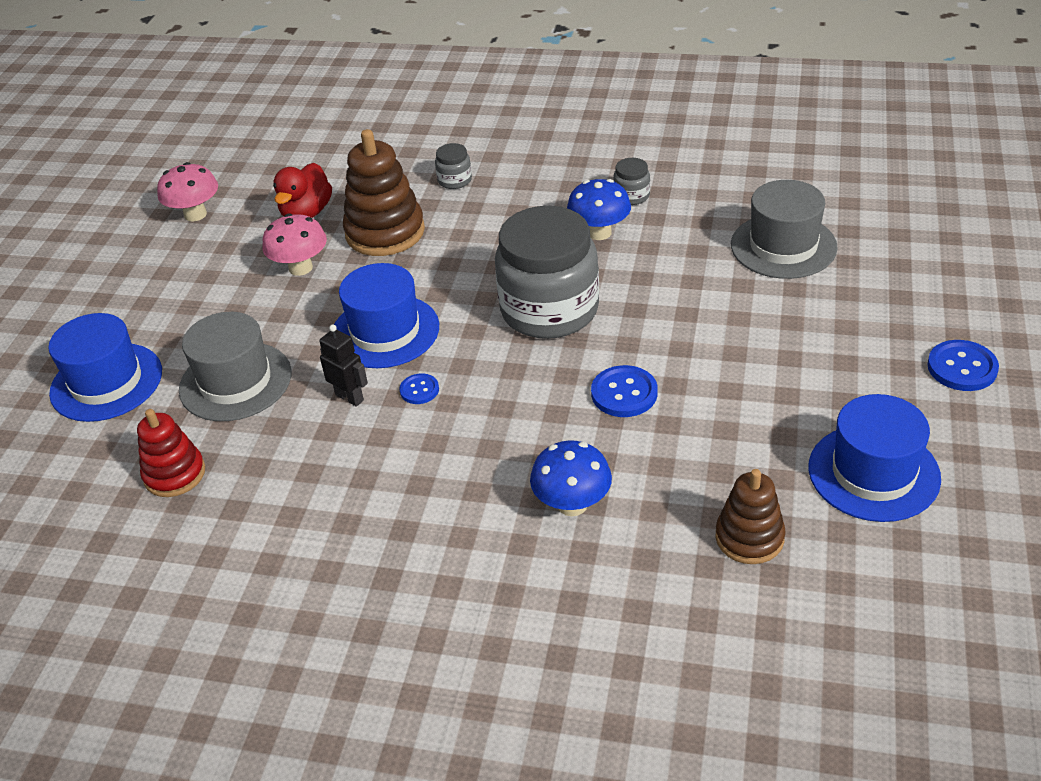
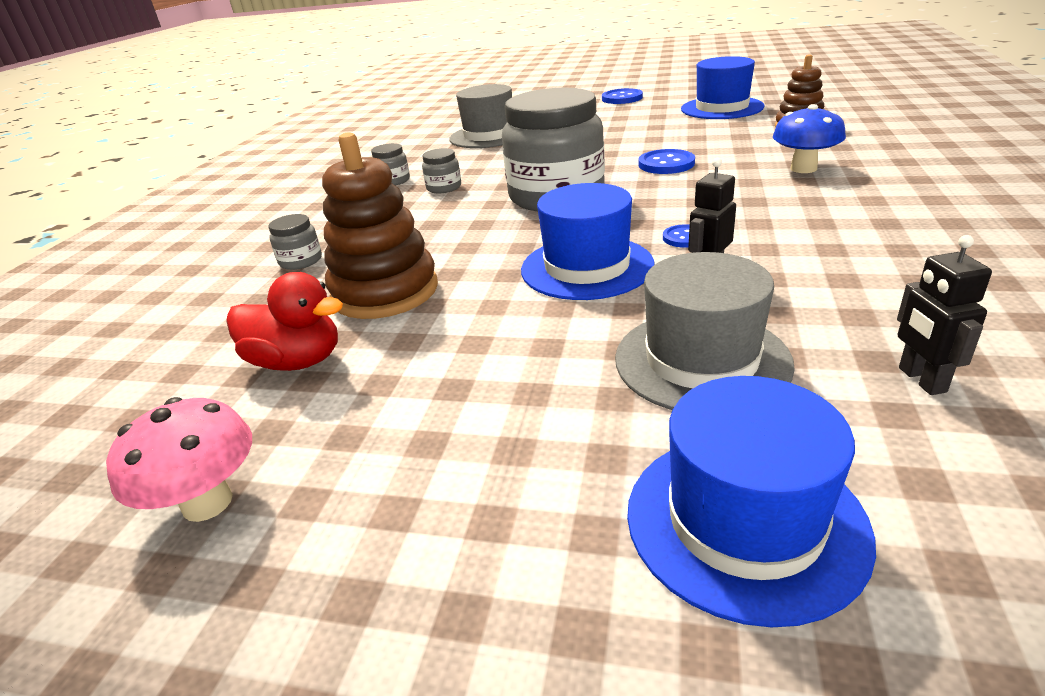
camera: 90 degrees left, 10 degrees down
red stacking toy [137,409,205,497] -> black robot [897,235,992,395]
pink mushroom [262,214,327,276] -> none
blue mushroom [567,179,631,240] -> grey jar [422,148,461,193]

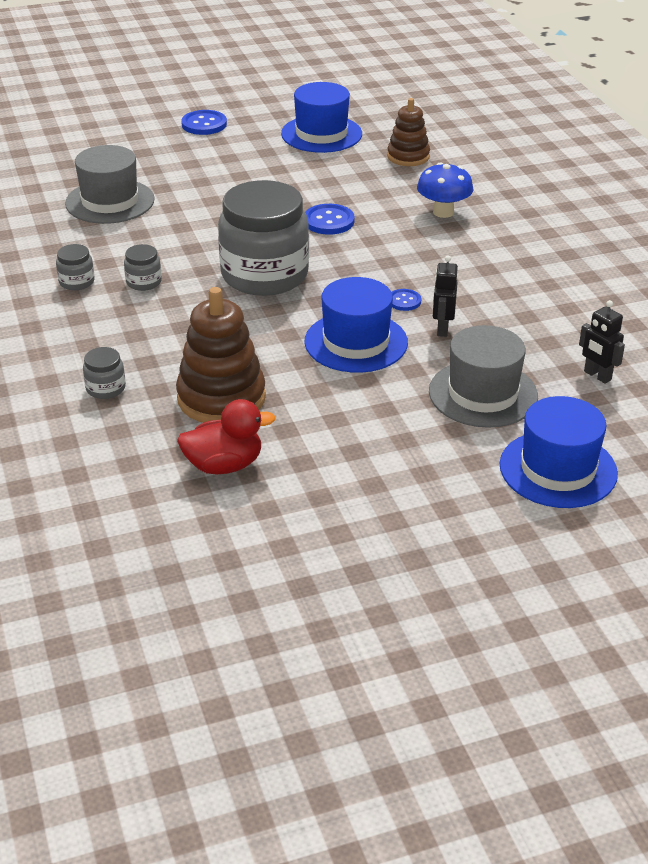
camera: 35 degrees left, 5 degrees up
pink mushroom [106,397,252,522] -> none

